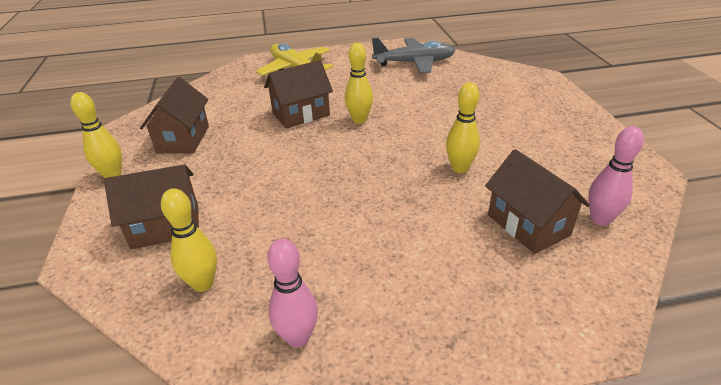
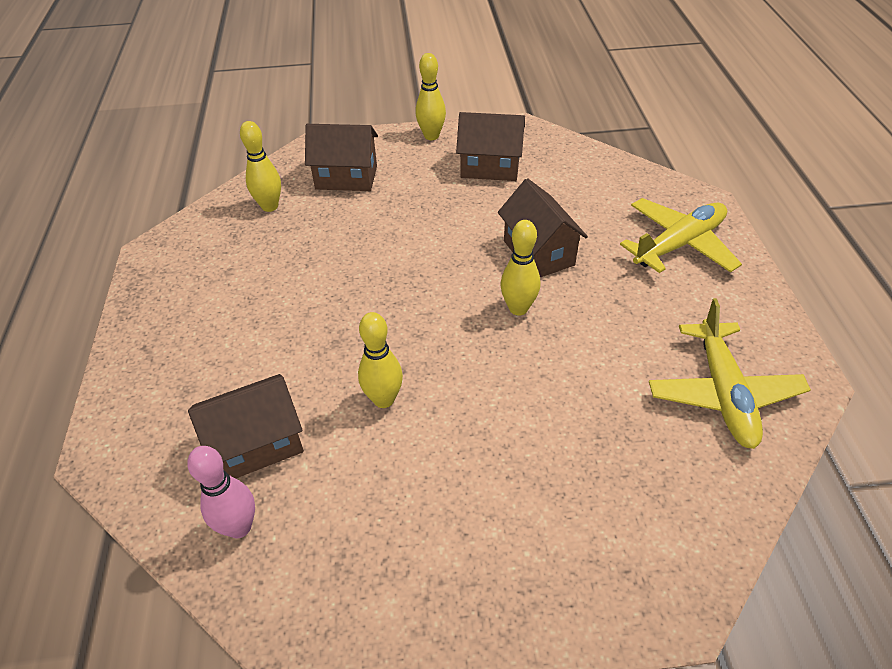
camera: 95 degrees right, 10 degrees up
brown house [104,164,199,249] -> brown house turned 75 degrees counterclockwise [305,124,378,191]
pink bowling pin [267,239,318,348] -> none
grey plane [372,38,455,73] -> yellow plane [649,298,811,449]

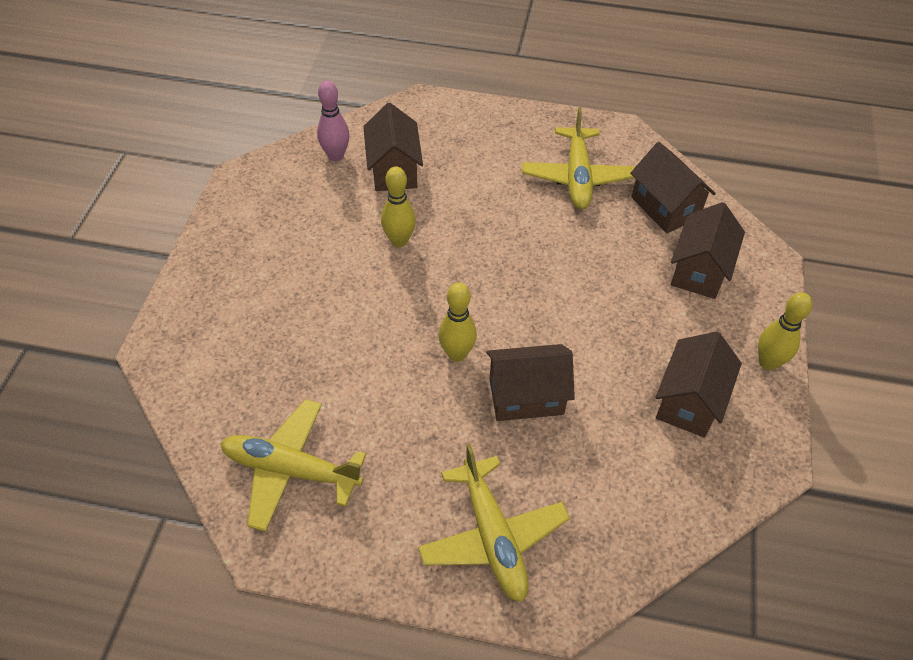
camera: 105 degrees right, 5 degrees up
yellow bowling pin [240,121,281,212] -> brown house [630,142,716,233]
none -> yellow plane [522,107,636,209]

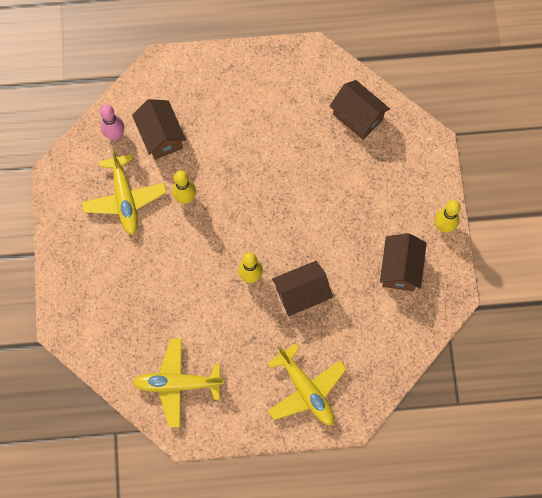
camera: 15 degrees left, 20 degrees up
yellow plane [522,107,636,209] -> yellow plane moved to [82,148,167,235]
brown house [671,202,745,299] -> none

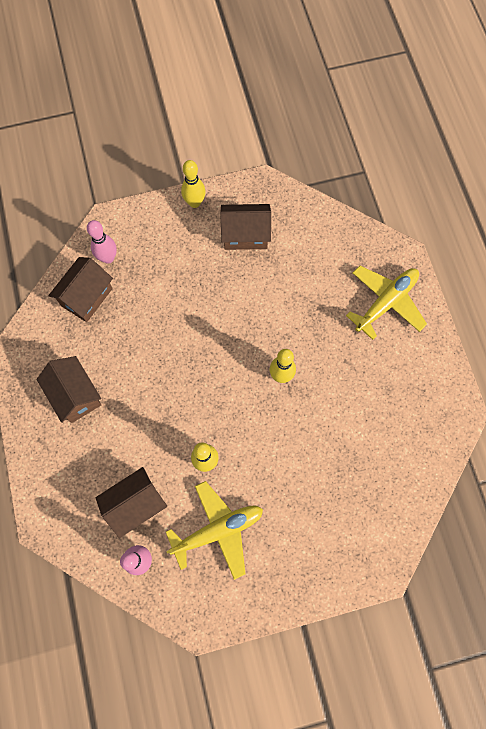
camera: 100 degrees left, 0 degrees up
yellow plane [132,339,224,427] -> none
brown house [272,261,333,316] -> brown house moved to [36,356,101,423]
none -> pink bowling pin [87,220,117,264]

